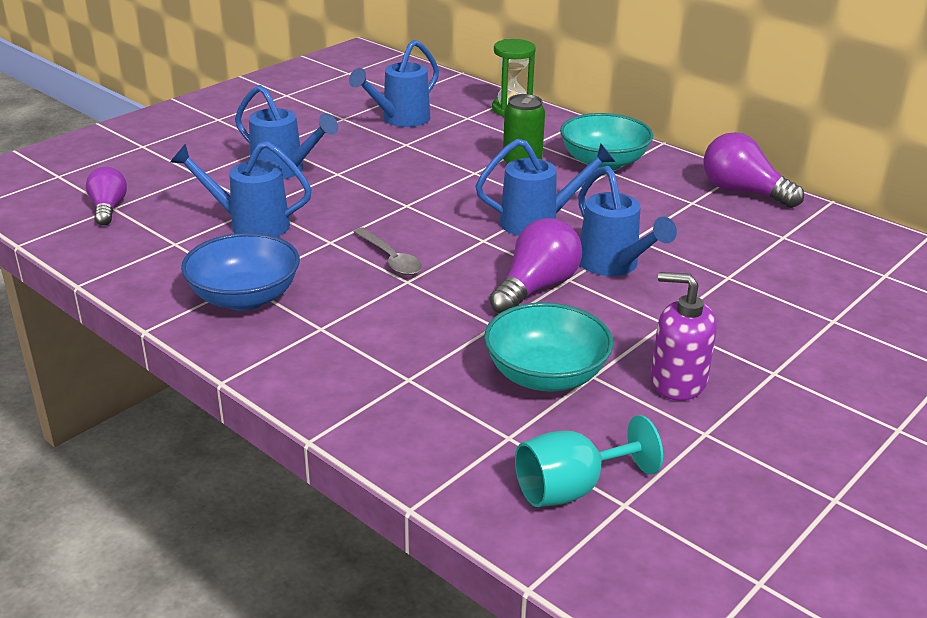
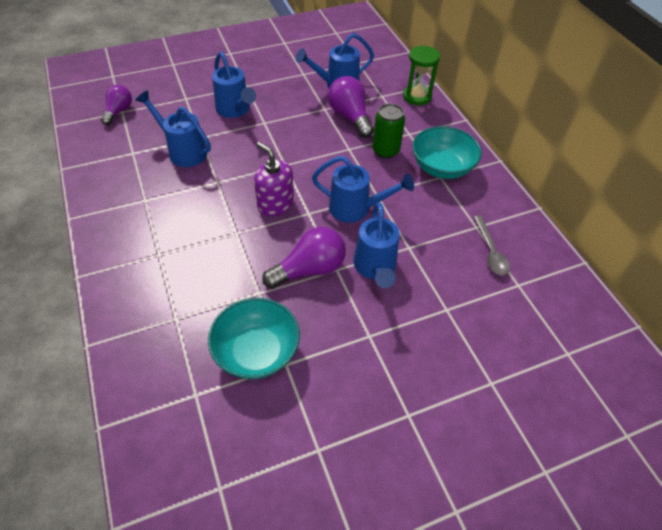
camera: 25 degrees right, 20 degrees up
blue bowl [181,233,300,311] -> none
grey spoon [353,228,422,275] -> grey spoon moved to [474,216,510,275]
turquoise goblet [515,415,663,507] -> none
purple soap dispenser [651,272,717,401] -> purple soap dispenser moved to [254,142,294,216]
purple light bulb [703,132,804,208] -> purple light bulb moved to [328,76,374,138]

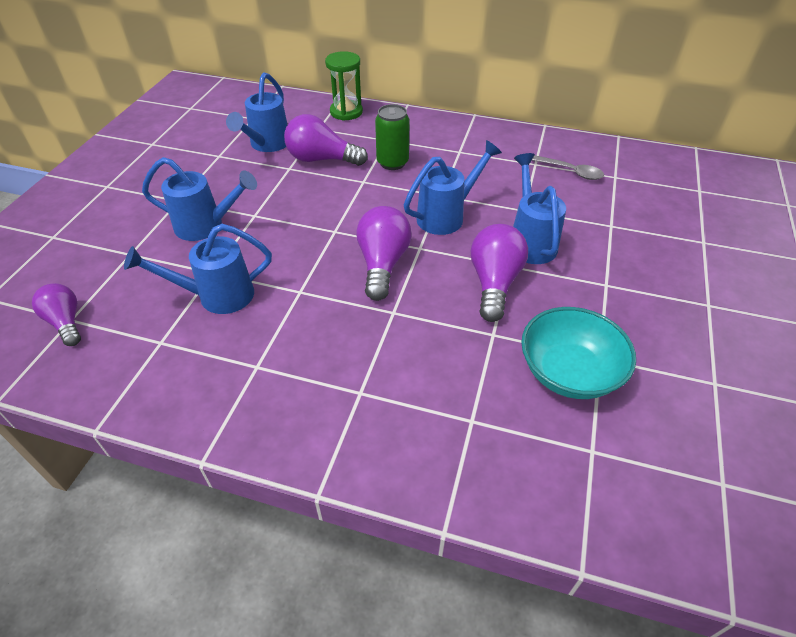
camera: 50 degrees left, 5 degrees down
purple soap dispenser [254,142,294,216] -> purple light bulb [356,206,412,301]
blue watering can [354,203,399,288] -> blue watering can turned 135 degrees counterclockwise [513,153,566,264]
turquoise bowl [412,126,482,179] -> none

